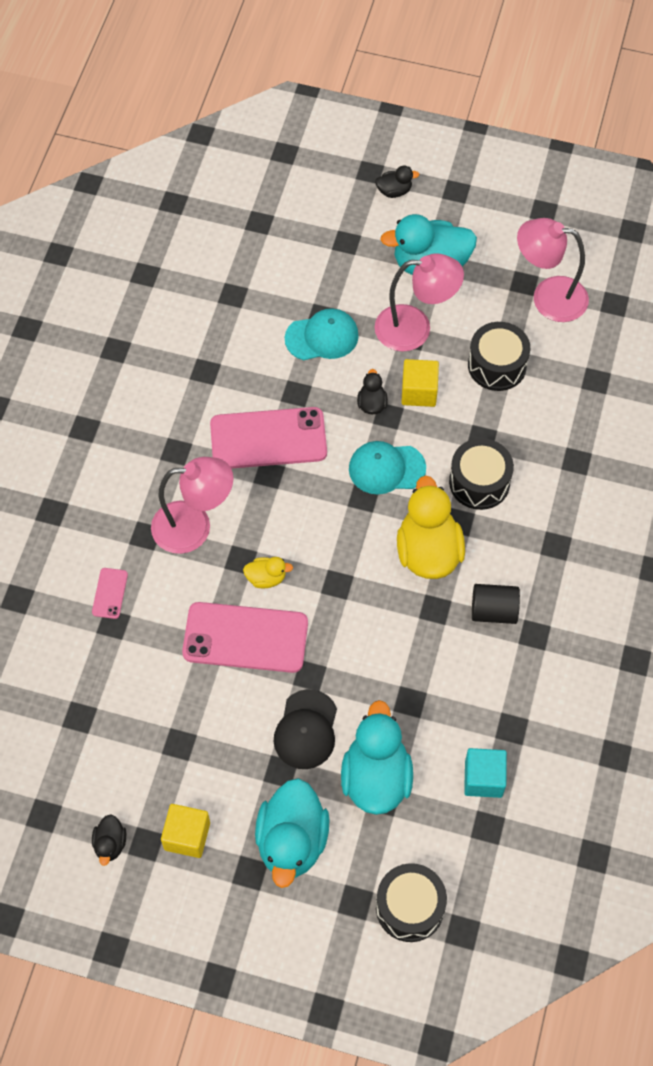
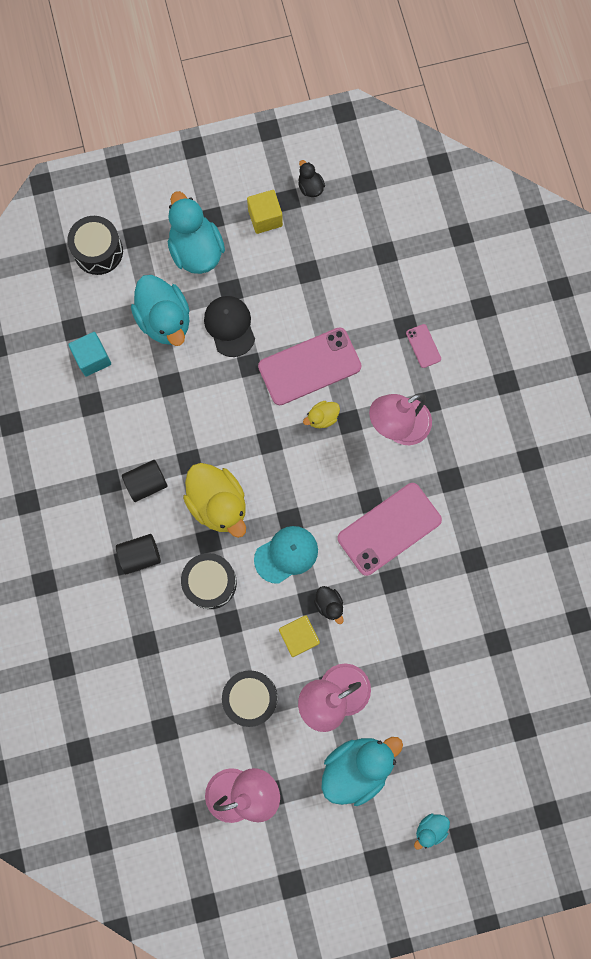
camera: 150 degrees right, 15 degrees up
turquoise cap [285,308,359,360] -> none
black duck [375,166,419,198] -> turquoise duck [414,813,450,850]
none -> black cylinder [116,534,161,574]

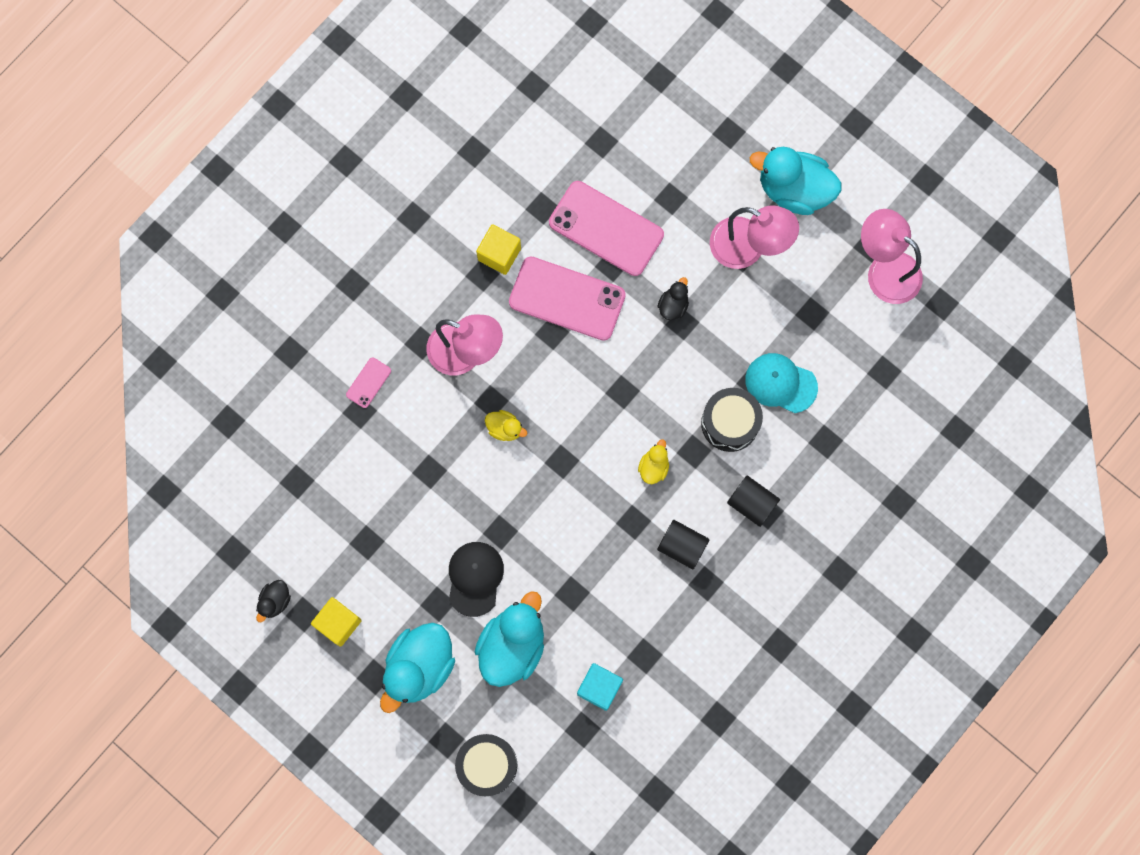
camera: 125 degrees left, 0 degrees up
yellow duck [183,463,246,538] -> yellow duck [638,439,669,484], size x0.47
black cap [204,296,255,357] -> black cap turned 150 degrees clockwise [449,542,504,617]
black drum [222,670,278,727] -> none
turquoise cap [254,526,318,584] -> turquoise cap moved to [745,353,818,413]
pink phone [258,327,362,405] -> pink phone moved to [549,181,664,276]
yellow cube [279,615,320,657] -> yellow cube moved to [476,224,521,275]
turquoise duck [414,813,450,850] -> none

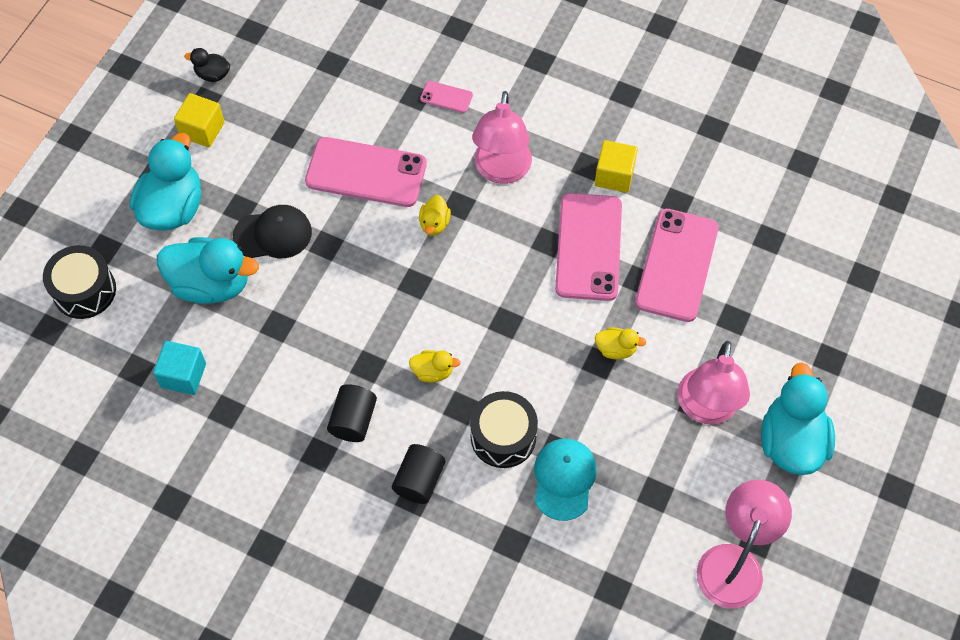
camera: 75 degrees right, 15 degrees down
turquoise duck [380,623,455,713] -> turquoise duck turned 90 degrees clockwise [130,133,201,231]
black duck [657,277,689,320] -> yellow duck [595,327,646,359]
none -> pink phone [305,137,427,207]

